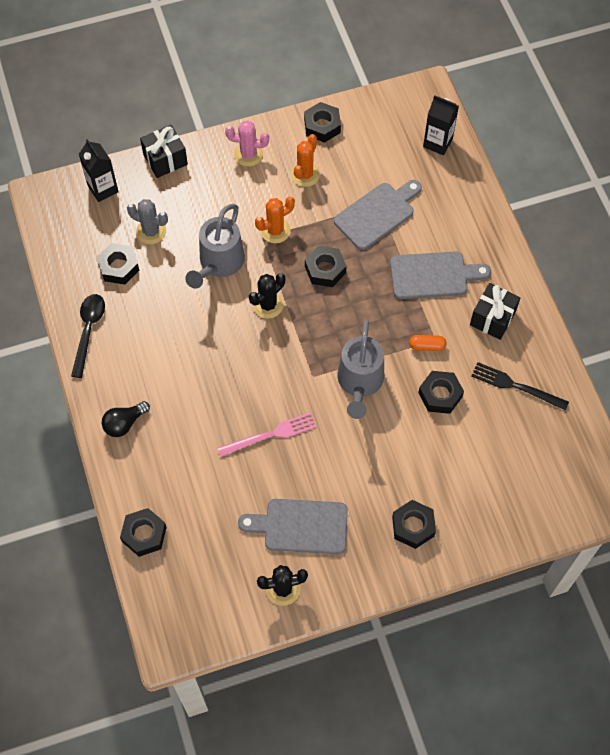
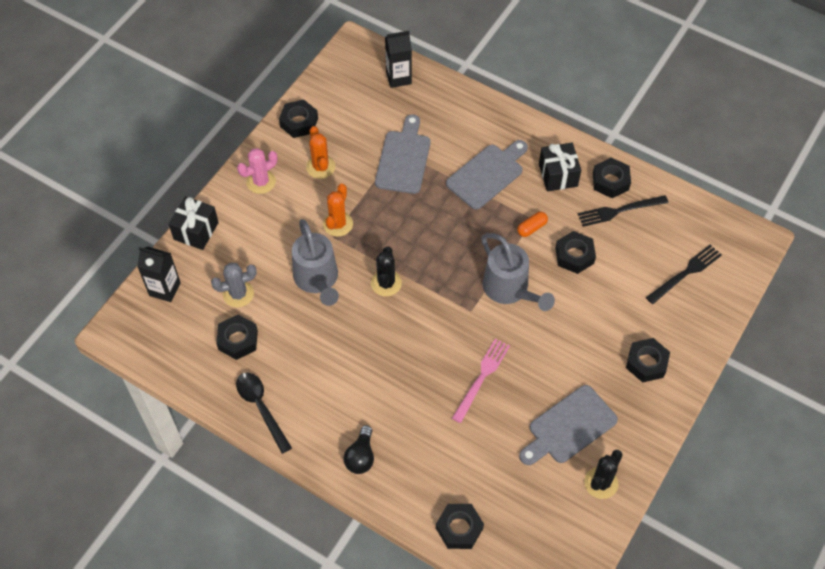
camera: 40 degrees left, 5 degrees down
black nut [305,246,346,287] -> black nut moved to [593,158,631,198]
none -> black fork [646,244,722,304]

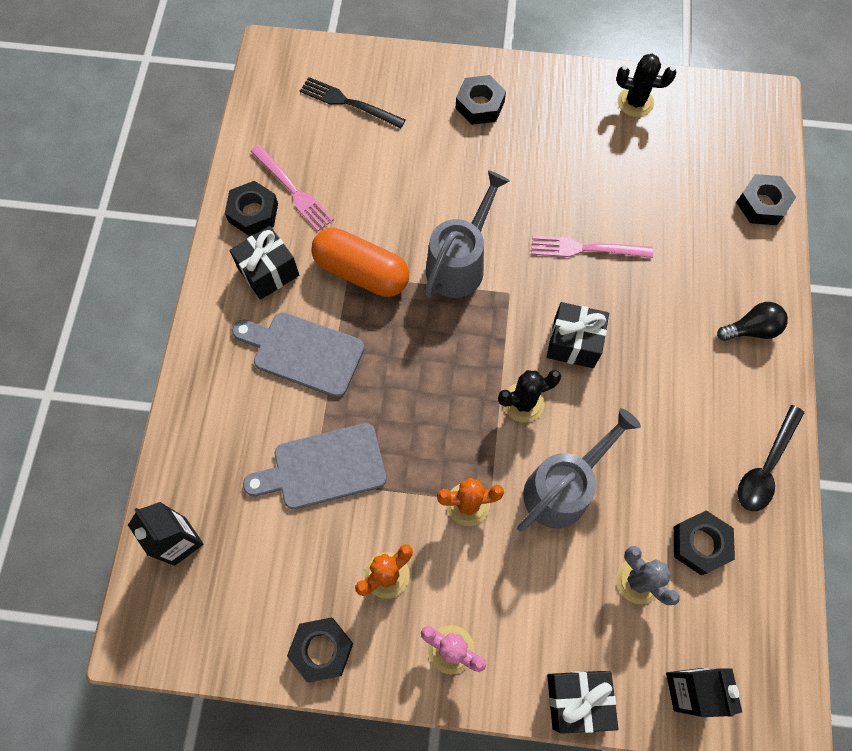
camera: 115 degrees left, 10 degrees up
orange capsule [517,212,548,237] -> orange capsule [311,228,409,297], size x2.22
grey cutting board [519,385,618,465] -> none
black nut [555,231,596,274] -> none
black fork [578,195,668,227] -> pink fork [250,145,334,231]
none -> black gift [547,302,609,368]

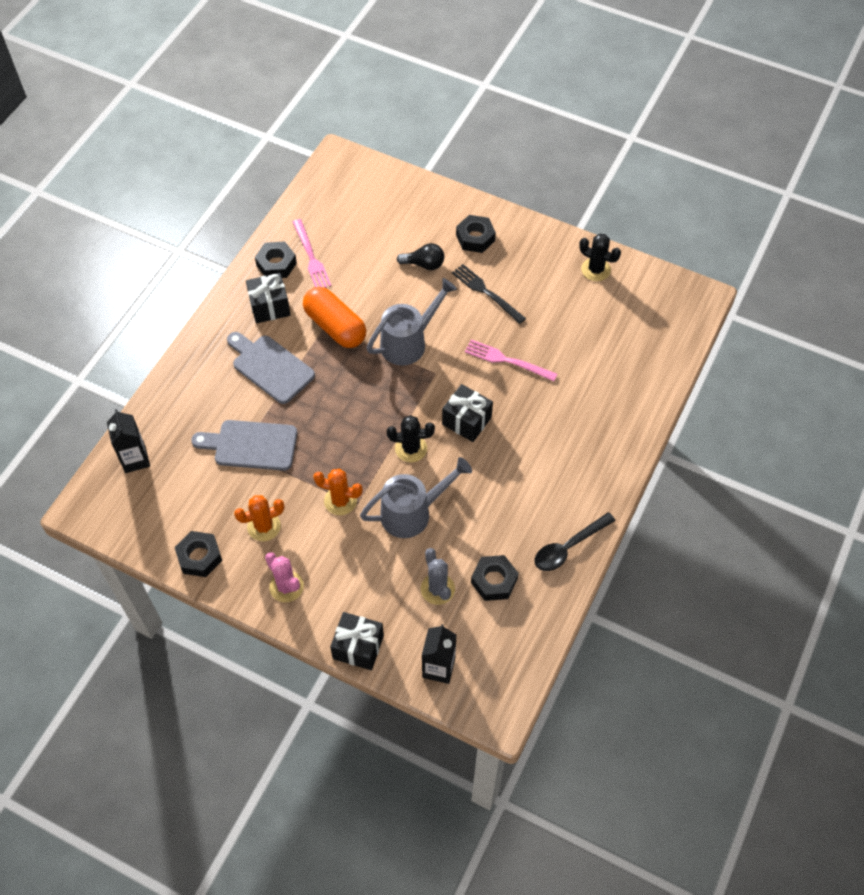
camera: 20 degrees right, 10 degrees down
black fork [300,77,406,129] -> black fork moved to [452,264,526,324]
black light bulb [717,302,788,341] -> black light bulb moved to [397,243,444,270]
black nut [736,174,796,225] -> none

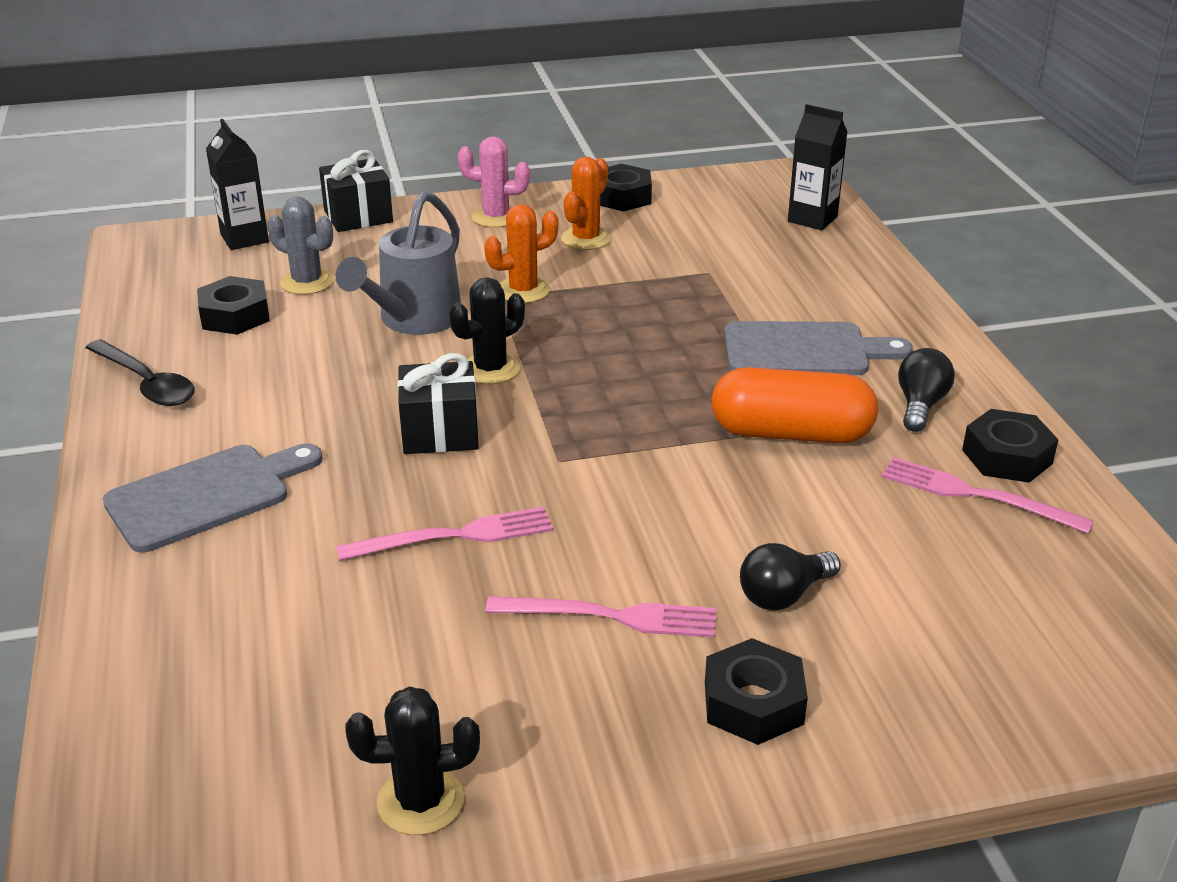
camera: 140 degrees right, 25 degrees down
grey cutting board [191,420,297,471] -> grey cutting board moved to [103,443,323,553]
black gift [246,273,290,323] -> black light bulb [898,348,955,432]
grey watering can [367,278,457,366] -> none
black fork [452,264,526,324] -> pink fork [485,596,716,638]
black spoon [534,512,616,571] -> black spoon turned 120 degrees clockwise [85,339,195,406]

